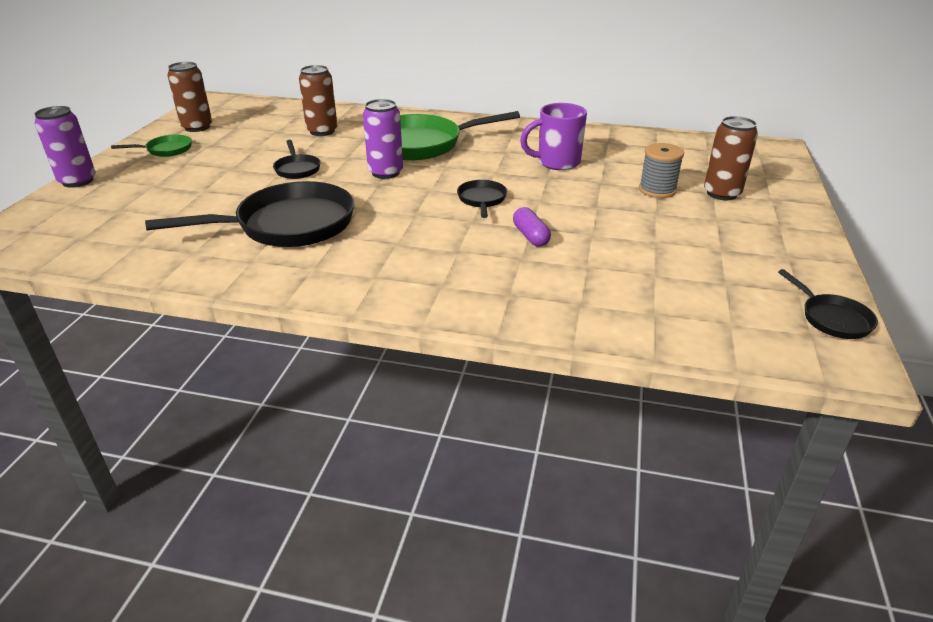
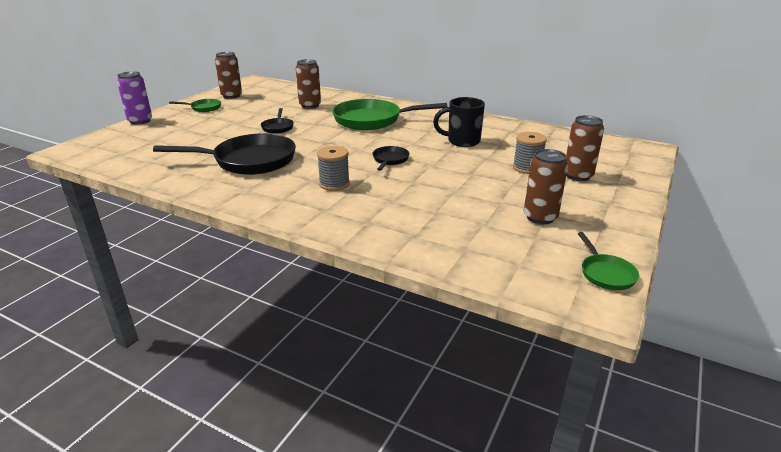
camera: 15 degrees right, 5 degrees down
purple can [363,99,403,179] -> none
purple capsule [513,207,551,247] -> none
purple mug [520,103,587,170] -> black mug [433,97,485,147]
black pan [778,269,878,339] -> green pan [577,232,639,290]
none -> grey spool [317,146,350,191]
none -> brown can [524,149,568,224]

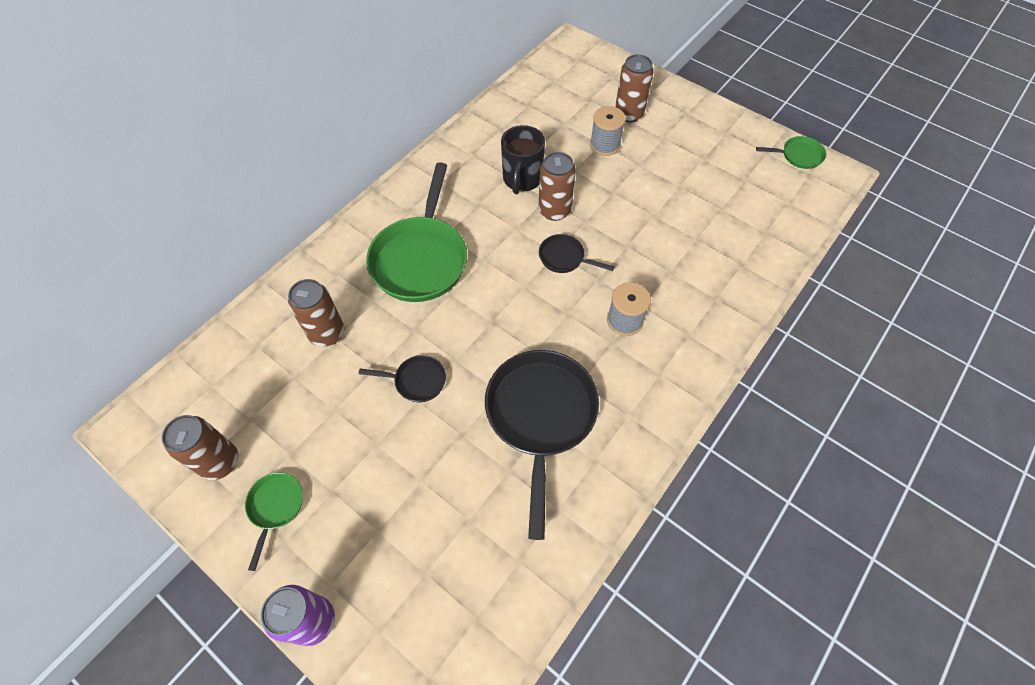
camera: 80 degrees left, 30 degrees up
brown can [524,149,568,224] -> brown can moved to [539,152,576,221]

